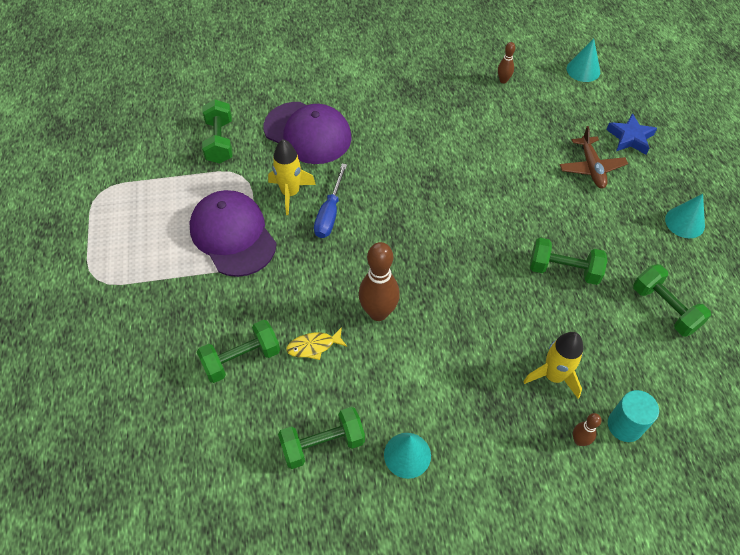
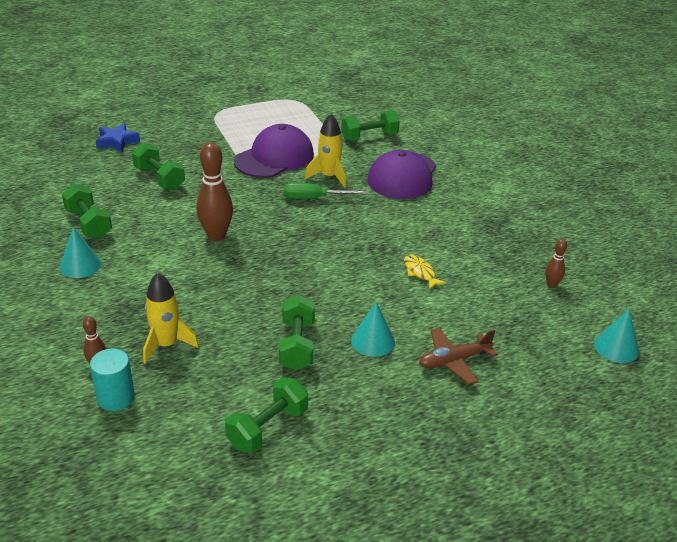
camera: 75 degrees right, 20 degrees down
yellow fish [286,327,347,360] -> yellow fish moved to [404,255,447,290]
blue screwdriver [314,164,347,238] -> green screwdriver [284,183,369,199]
blue star [606,113,657,154] -> blue star moved to [96,123,140,152]
turquoise cone [665,194,705,238] -> turquoise cone moved to [351,302,395,357]

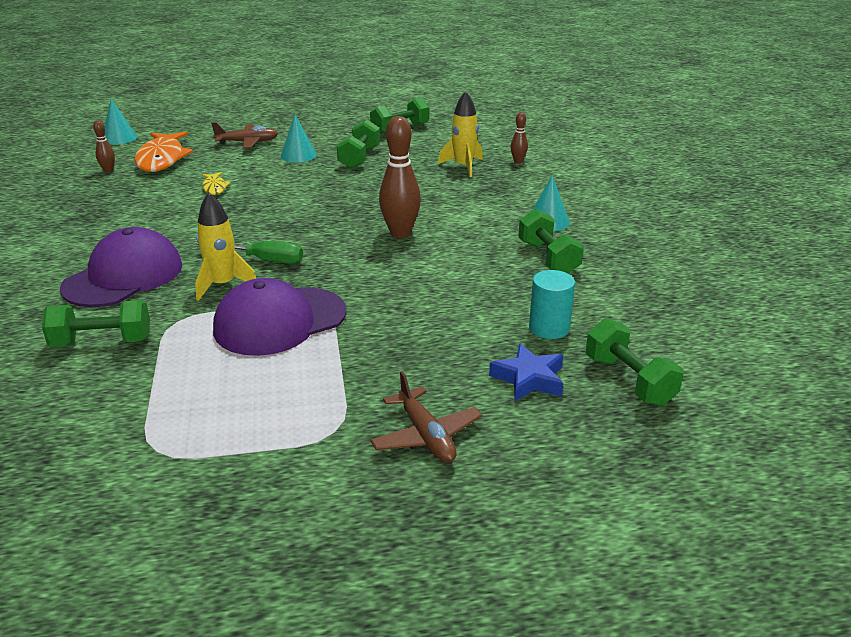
camera: 165 degrees left, 5 degrees down
turquoise cylinder [90,348,135,411] -> turquoise cylinder moved to [529,270,575,339]
green dumbbell [132,143,185,190] -> green dumbbell moved to [586,318,684,406]
none -> orange fish [134,131,193,172]
none -> brown plane [370,371,482,463]

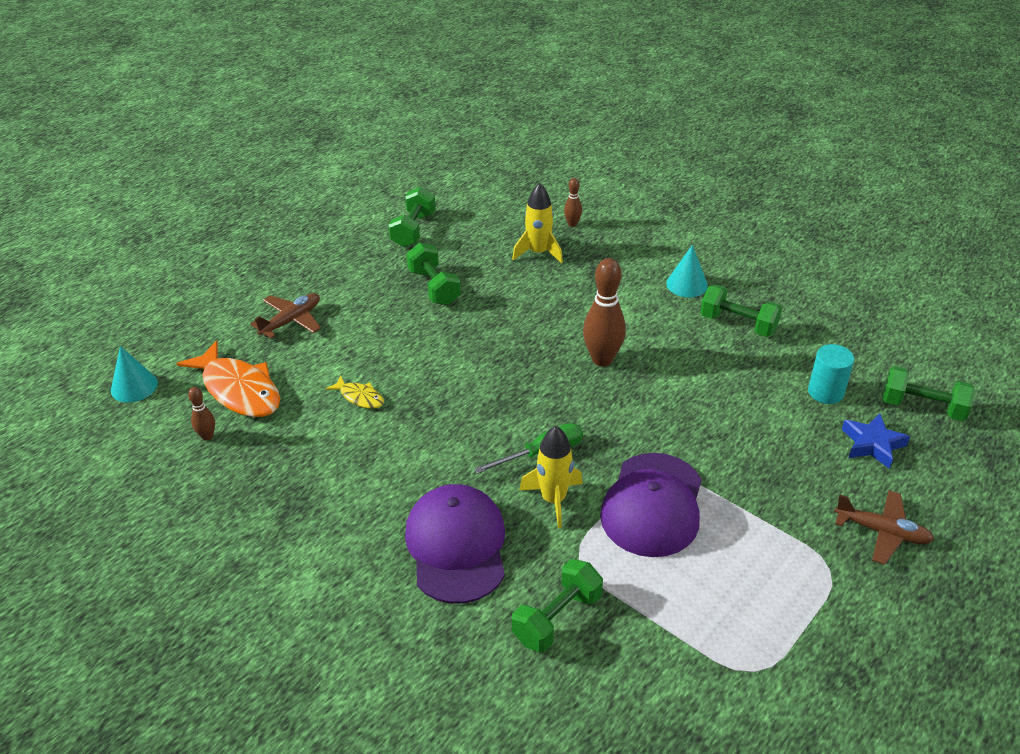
camera: 40 degrees left, 10 degrees up
turquoise cone [281,115,317,162] -> none

